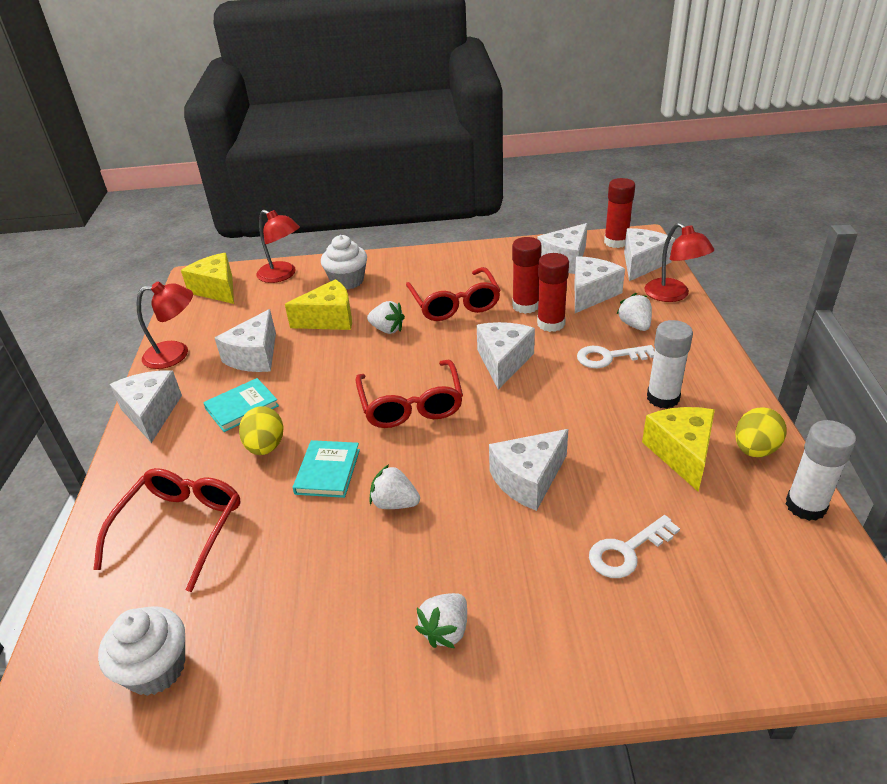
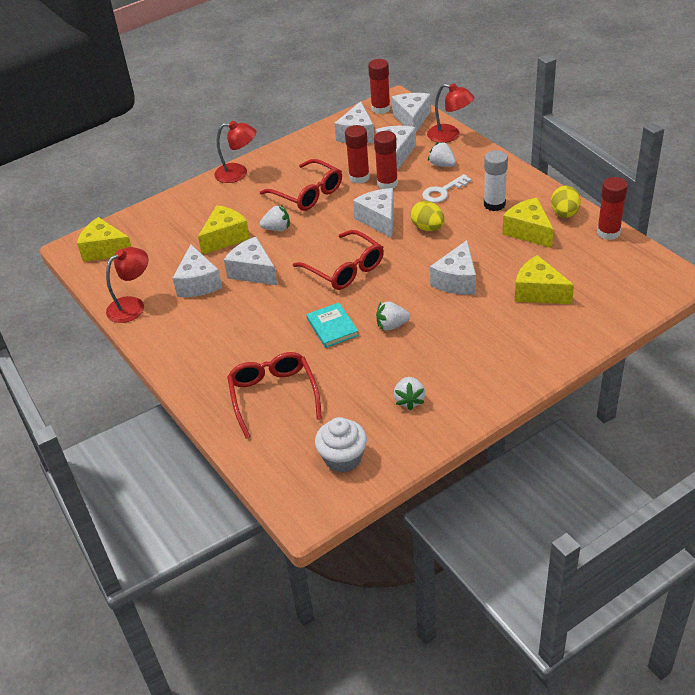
camera: 30 degrees left, 5 degrees up
white cheese [110,370,182,443] -> white cheese moved to [224,237,277,285]
turquoise book [203,378,279,432] -> none
yellow egg [239,406,283,455] -> yellow egg moved to [410,201,445,231]
red lamp [256,210,300,283] -> red lamp moved to [214,121,256,183]
white cupcake [321,235,367,289] -> none
white strawberry [415,593,467,648] -> white strawberry moved to [394,377,425,410]
white key [589,515,680,578] -> yellow cheese [515,255,574,304]
white glue stick [786,420,856,521] -> red glue stick [597,177,628,240]

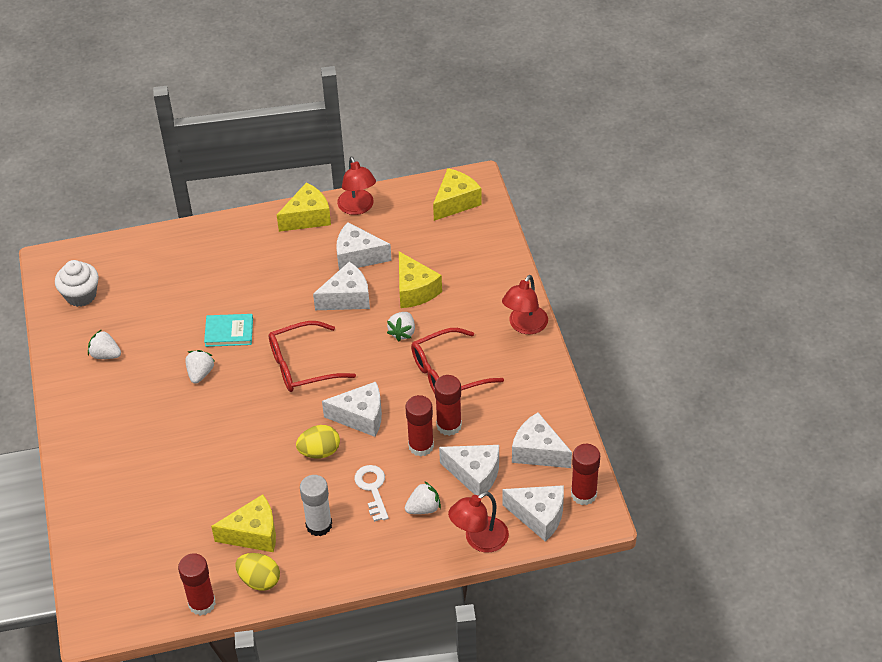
camera: 110 degrees right, 5 degrees up
red glasses [227,352,322,439] -> none
white cheese [430,240,476,295] -> none
yellow cheese [515,255,574,304] -> yellow cheese moved to [277,182,331,232]

